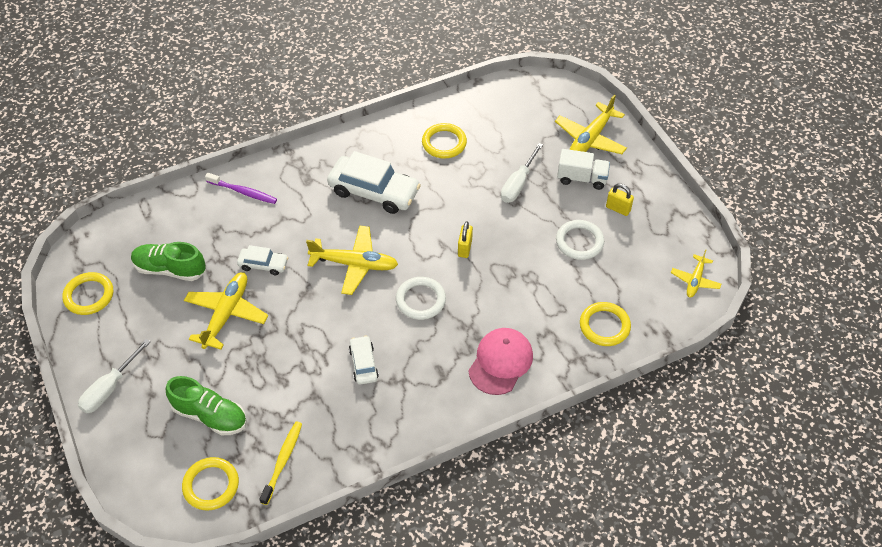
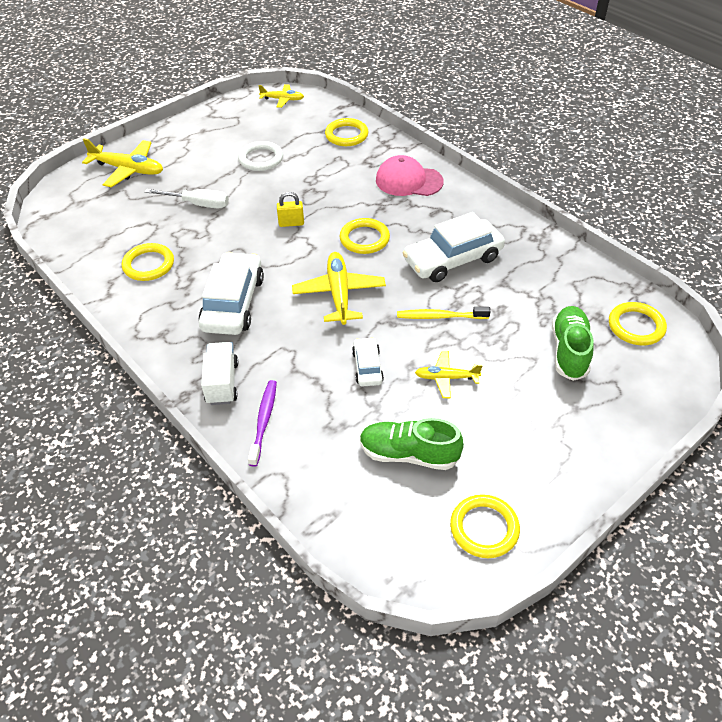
camera: 105 degrees left, 5 degrees down
white screwdriver [78,339,151,413] -> none
green shoe [131,242,206,281] -> green shoe turned 105 degrees clockwise [360,418,464,470]
yellow plane [184,272,268,349] -> yellow plane [415,351,482,398], size x0.59
yellow toothbrush [259,421,302,505] -> yellow toothbrush moved to [397,307,491,319]
white car [349,335,379,385] -> white car [403,212,505,282], size x1.92
white ring [396,277,446,320] -> yellow ring [340,218,390,254]
white truck [557,149,610,190] -> white truck moved to [201,342,238,405]
yellow padlock [606,184,634,216] -> none

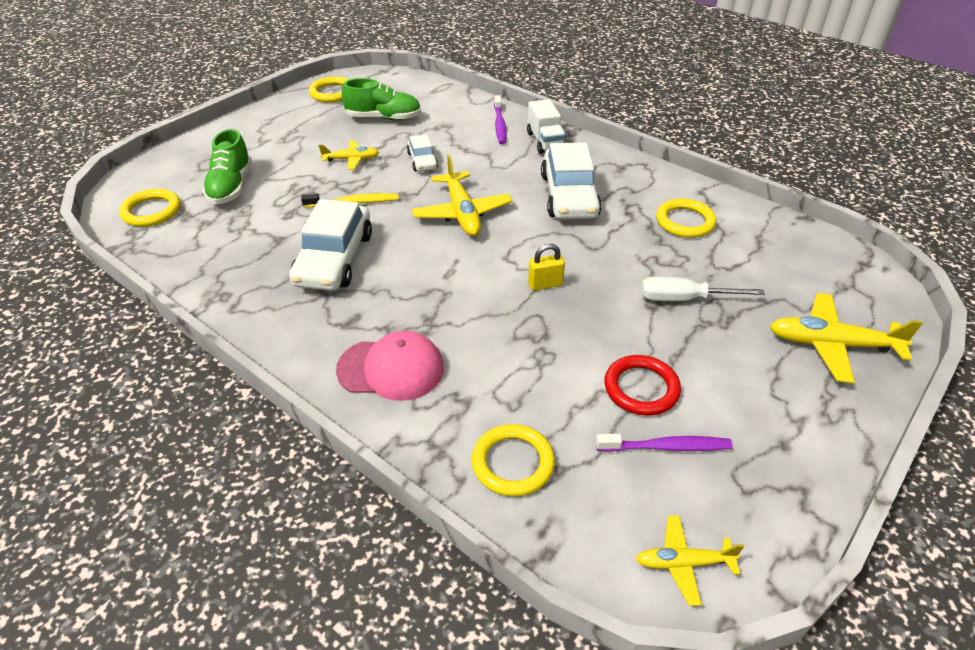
camera: 170 degrees right, 5 degrees down
white ring [238,141,283,171] -> red ring [605,355,681,416]
yellow ring [340,218,390,254] -> none
white car [403,212,505,282] -> white car turned 135 degrees clockwise [289,199,372,291]
none -> purple toothbrush [596,434,733,452]

